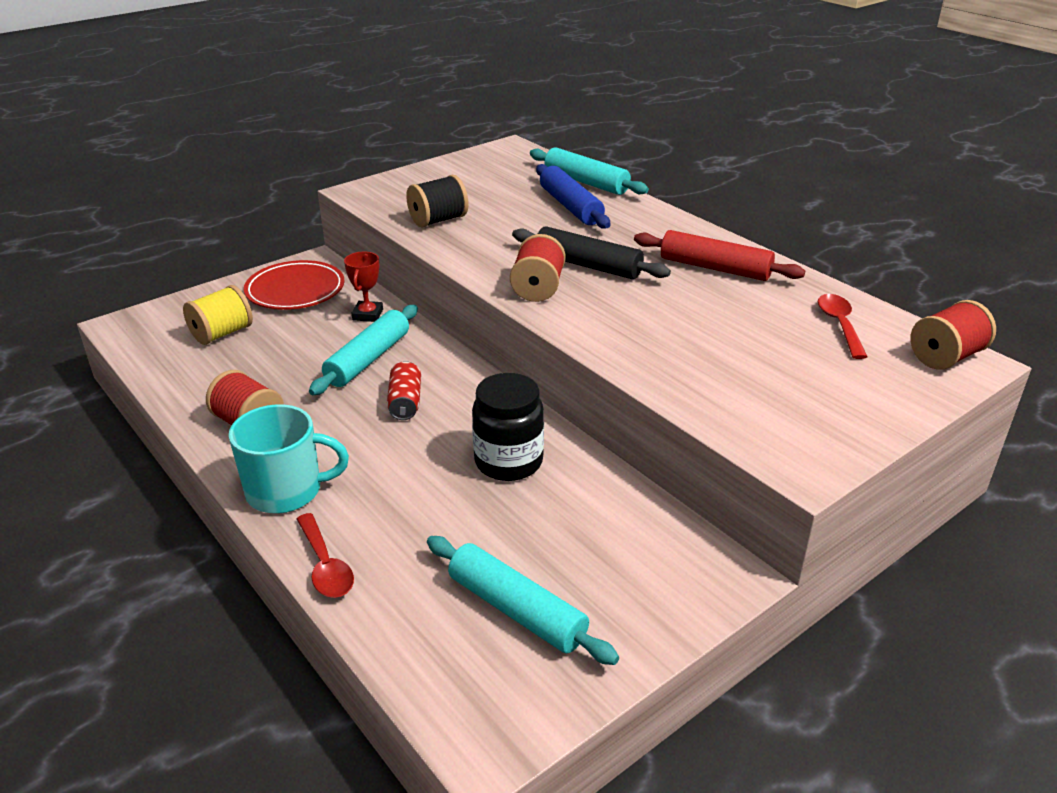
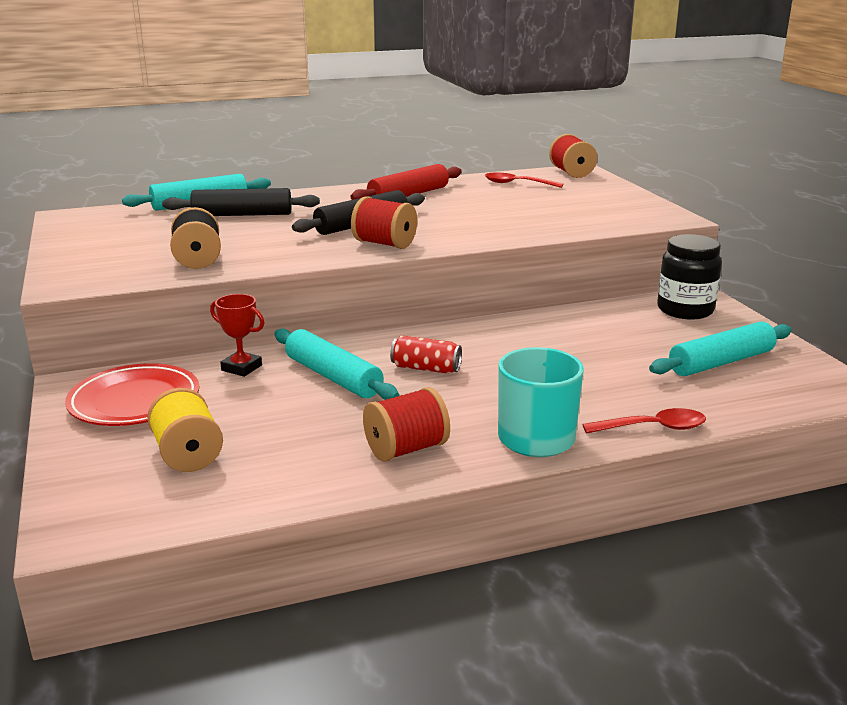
camera: 70 degrees left, 10 degrees down
black jar [472,373,544,481] -> black jar moved to [657,234,722,319]
blue rolling pin [536,164,610,229] -> black rolling pin [162,188,320,216]

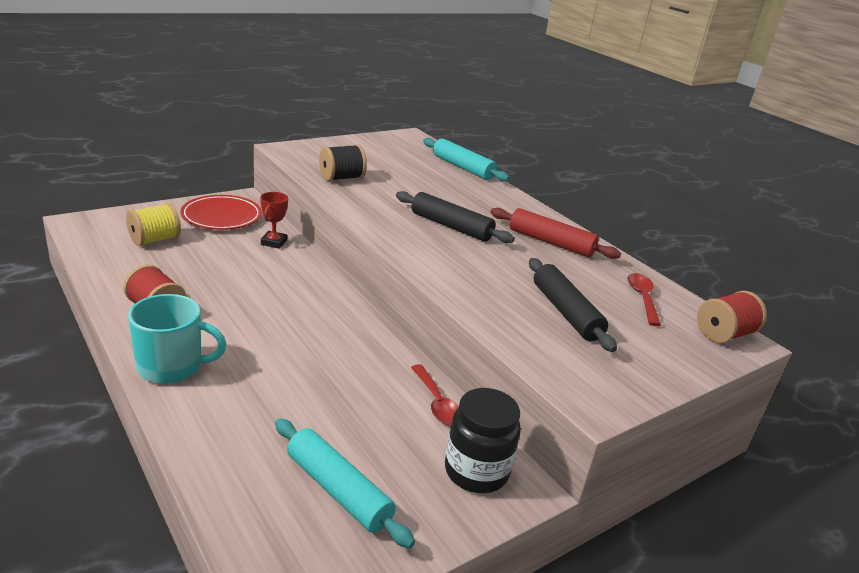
camera: 70 degrees right, 5 degrees up
black rolling pin [162,188,320,216] -> black rolling pin moved to [529,258,617,352]
turquoise rolling pin [274,329,399,400] -> none
red spool [351,196,417,249] -> none
red can [390,335,462,374] -> none
red spoon [582,408,706,434] -> red spoon moved to [411,364,459,426]

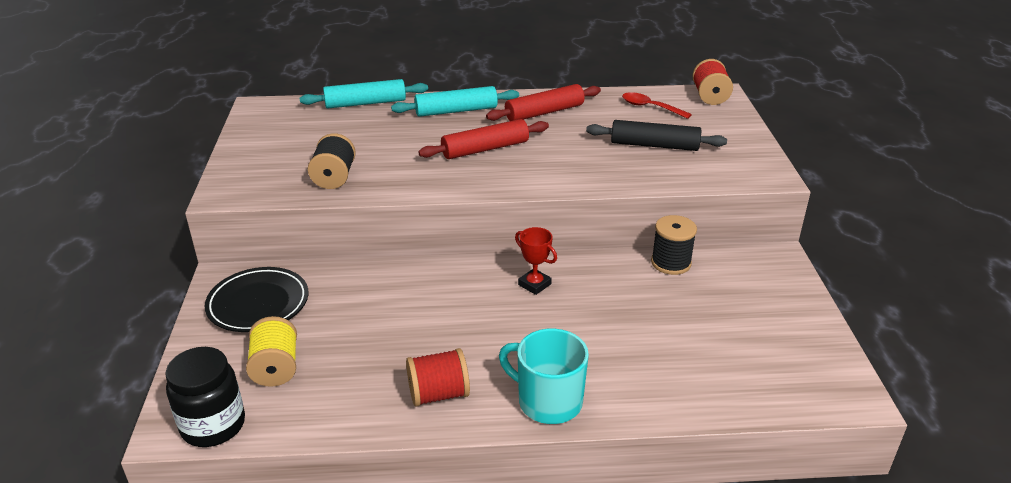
camera: 55 degrees left, 5 degrees up
turquoise mug [128,294,227,384] -> turquoise mug turned 90 degrees counterclockwise [499,328,589,424]
red plate [180,195,262,230] -> black plate [205,267,308,332]
red trophy [260,192,288,249] -> red trophy moved to [515,227,557,295]
turquoise rolling pin [275,418,415,548] -> turquoise rolling pin moved to [391,86,519,117]
black rolling pin [396,191,515,243] -> red rolling pin [418,119,549,159]
red spoon [411,364,459,426] -> black spool [651,215,697,275]
black jar [445,388,521,493] -> black jar moved to [165,347,245,447]

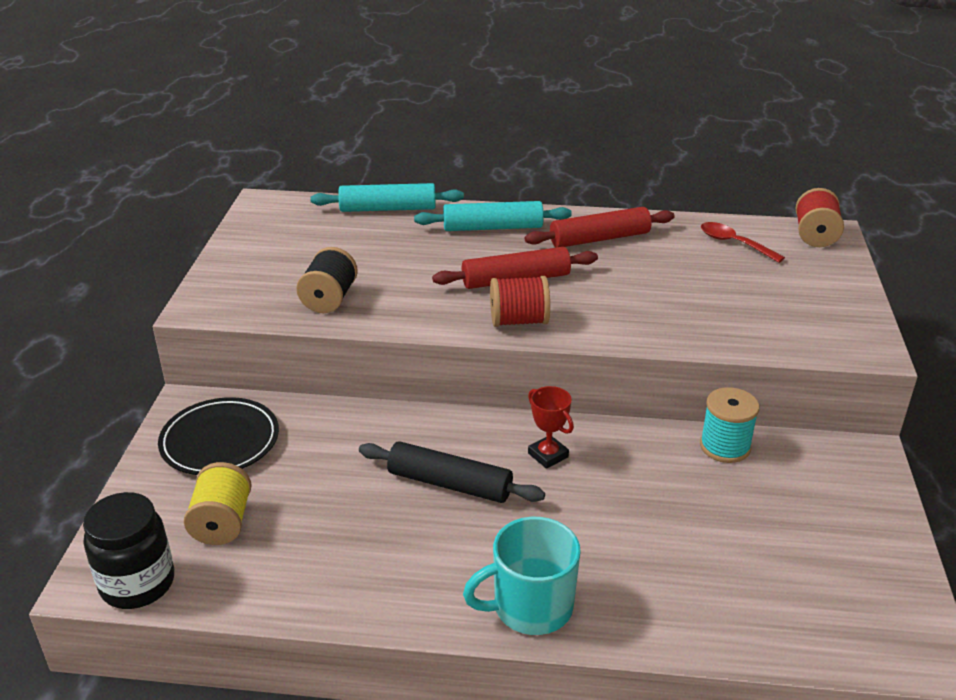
camera: 10 degrees right, 0 degrees up
red spool [406,348,470,407] -> red spool moved to [490,276,550,327]
turquoise mug [499,328,589,424] -> turquoise mug turned 60 degrees counterclockwise [463,517,581,635]
black rolling pin [586,120,727,151] -> black rolling pin moved to [359,441,545,503]
black spool [651,215,697,275] -> turquoise spool [700,387,759,463]

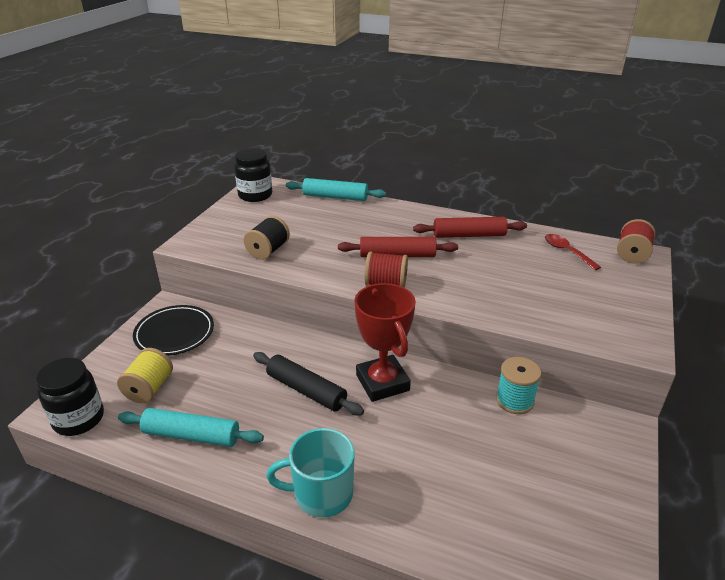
camera: 15 degrees right, 0 degrees up
turquoise rolling pin [414,201,572,231] -> turquoise rolling pin moved to [118,408,264,447]
red trophy [528,386,574,469] -> red trophy [354,283,416,402], size x1.97
none -> black jar [234,148,272,202]

